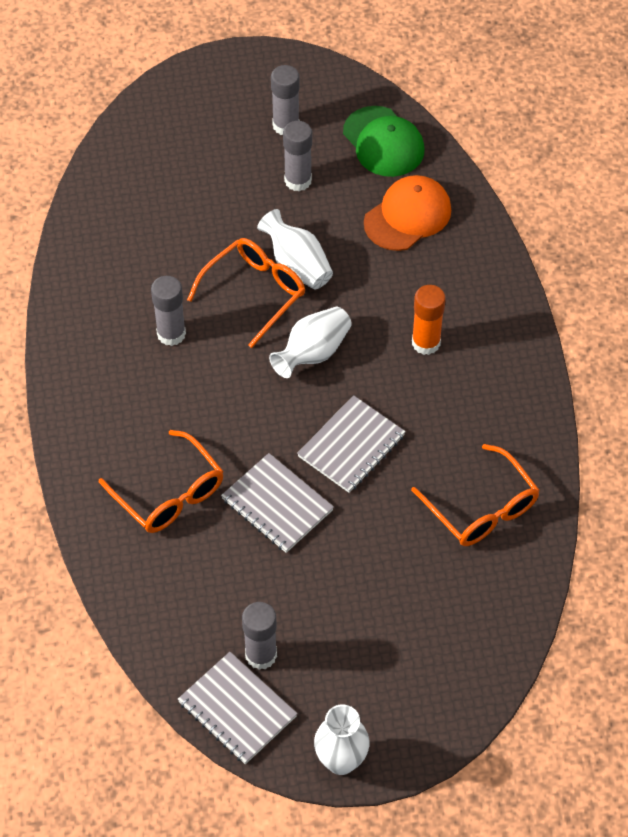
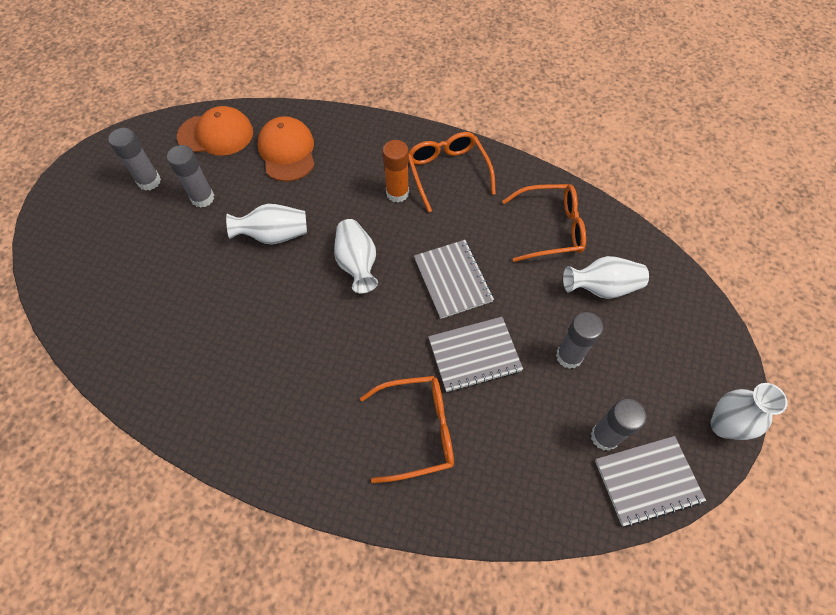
camera: 60 degrees left, 5 degrees up
grey glue stick [151,276,186,346] -> grey glue stick moved to [556,312,603,369]
orange glasses [187,238,305,348] -> orange glasses moved to [409,132,496,212]
green cap [343,106,425,177] -> orange cap [177,106,253,156]
none -> white vase [563,256,649,299]

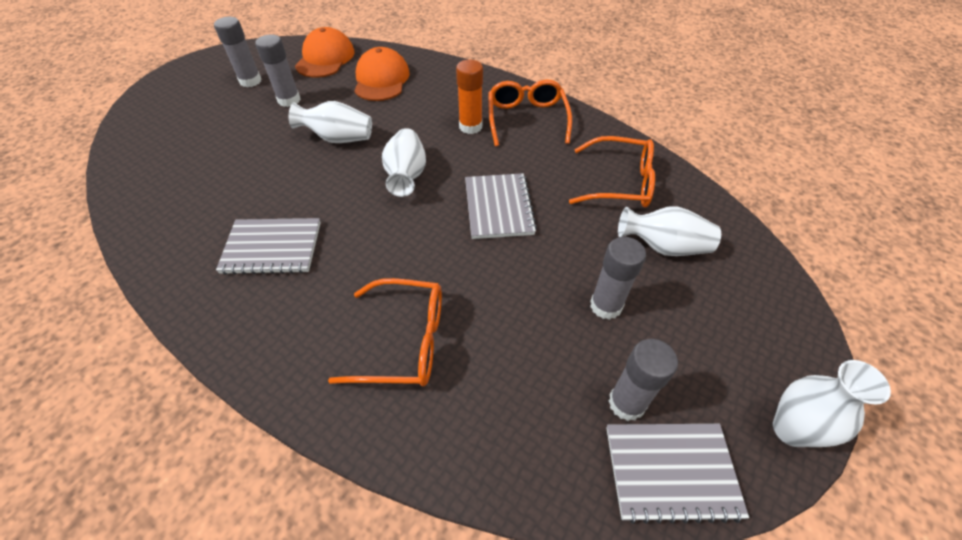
camera: 15 degrees right, 10 degrees down
orange cap [177,106,253,156] -> orange cap turned 90 degrees counterclockwise [295,27,355,78]
grey notebook [428,317,523,392] -> grey notebook moved to [216,218,321,275]

